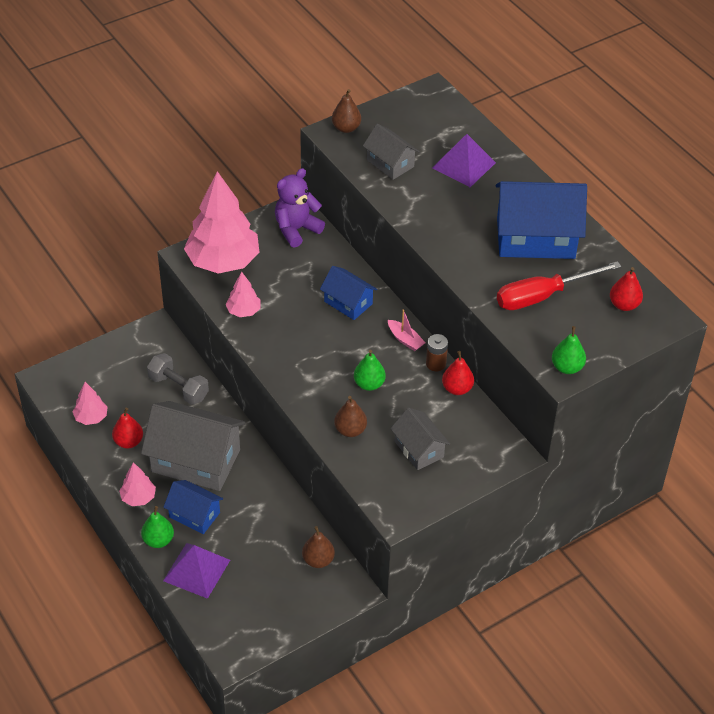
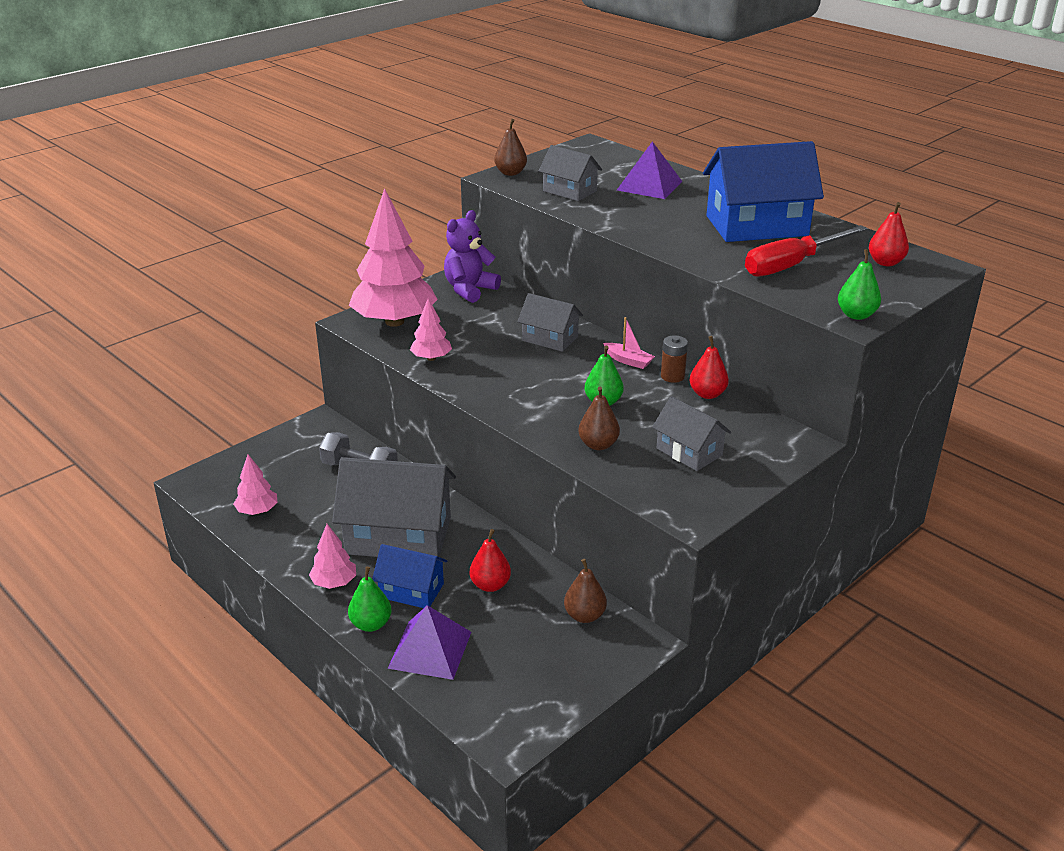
camera: 10 degrees left, 15 degrees down
red pear [112,408,143,449] -> red pear moved to [470,529,511,592]
blue house [320,266,377,320] -> grey house [517,293,583,352]

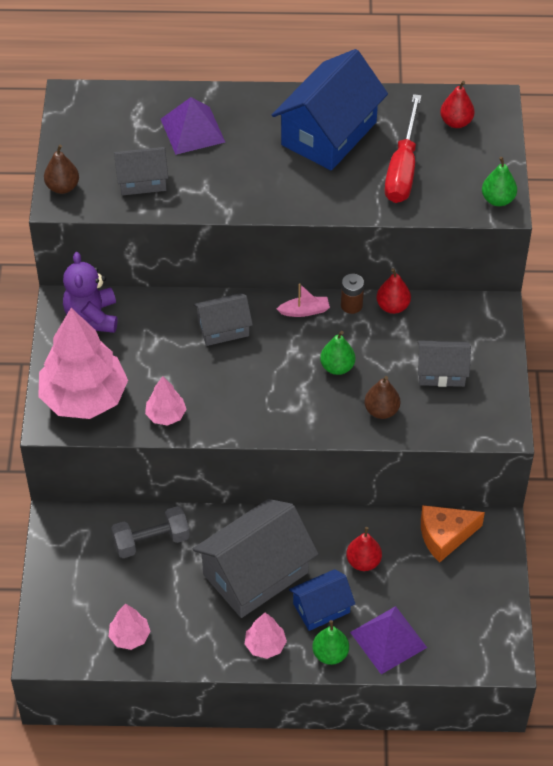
camera: 45 degrees left, 20 degrees up
brown pear [564,559,607,623] -> orange cheese [421,505,485,562]

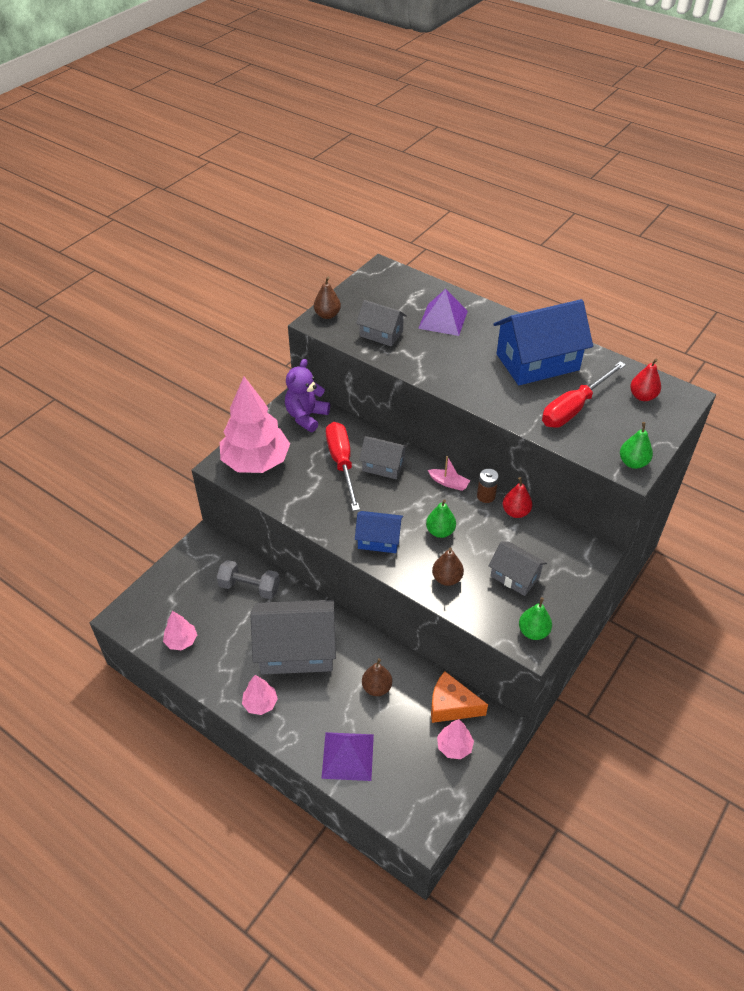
camera: 35 degrees right, 5 degrees down
pink tree [145,376,186,426] -> pink tree moved to [437,719,474,759]
blue house [289,569,355,631] -> blue house moved to [355,511,403,553]
green pear [312,620,349,665] -> green pear moved to [519,597,552,640]
red pear [346,527,382,571] -> brown pear [362,658,392,696]
none -> red screwdriver [326,422,360,511]

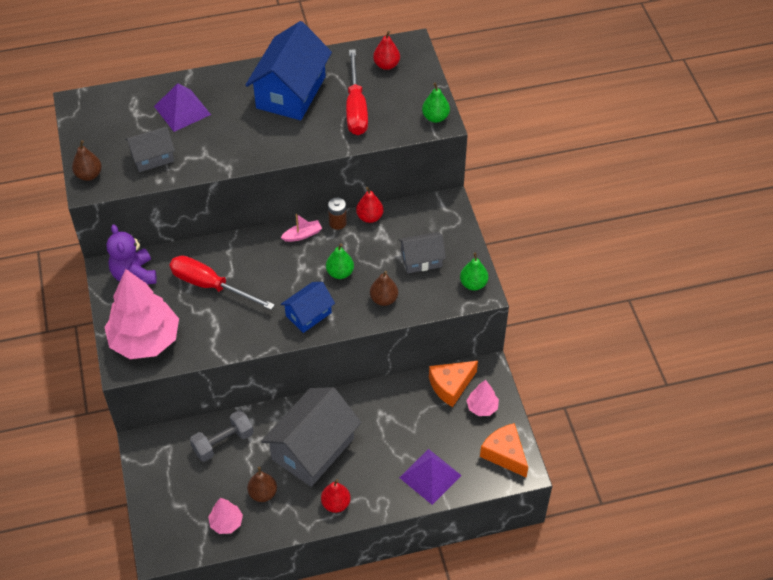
camera: 50 degrees left, 5 degrees up
pink tree [242,675,278,715] -> red pear [321,479,351,513]
grey house [359,436,408,479] -> none
brown pear [362,658,392,696] -> brown pear moved to [247,467,277,502]
none -> orange cheese [480,423,528,478]

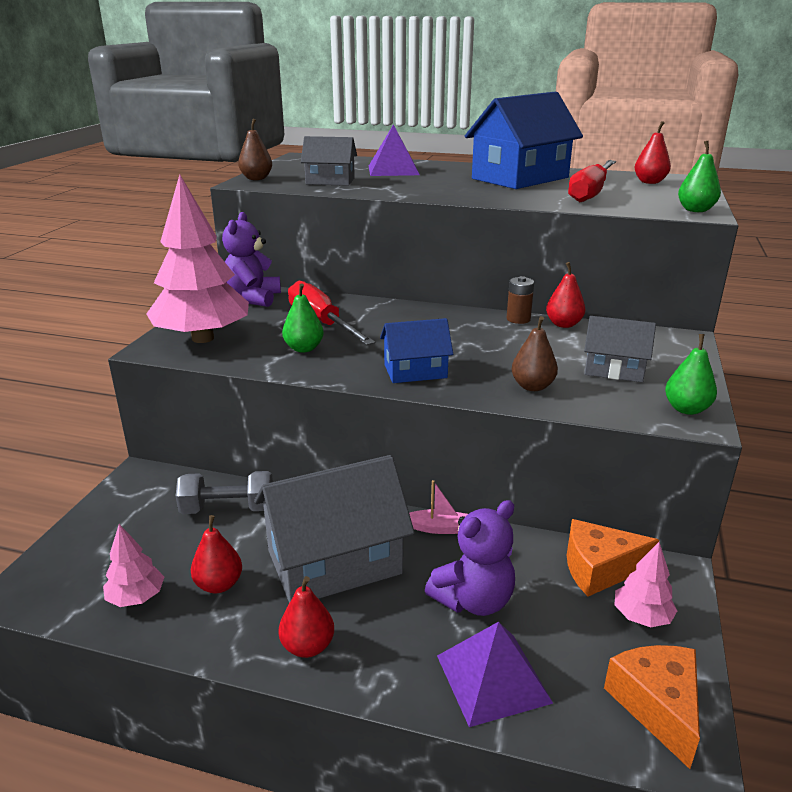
camera: 30 degrees right, 25 degrees down
brown pear [247,467,277,502] -> red pear [191,515,242,593]
pink boat [281,214,322,242] -> pink boat moved to [409,480,468,534]
green pear [326,243,354,279] -> green pear moved to [282,283,324,353]
none -> purple teddy bear [425,500,515,616]

